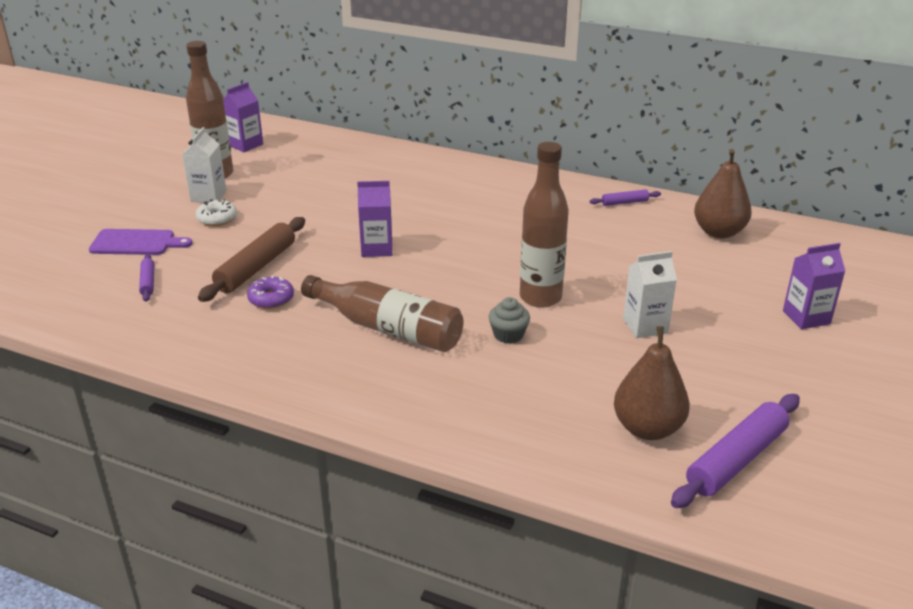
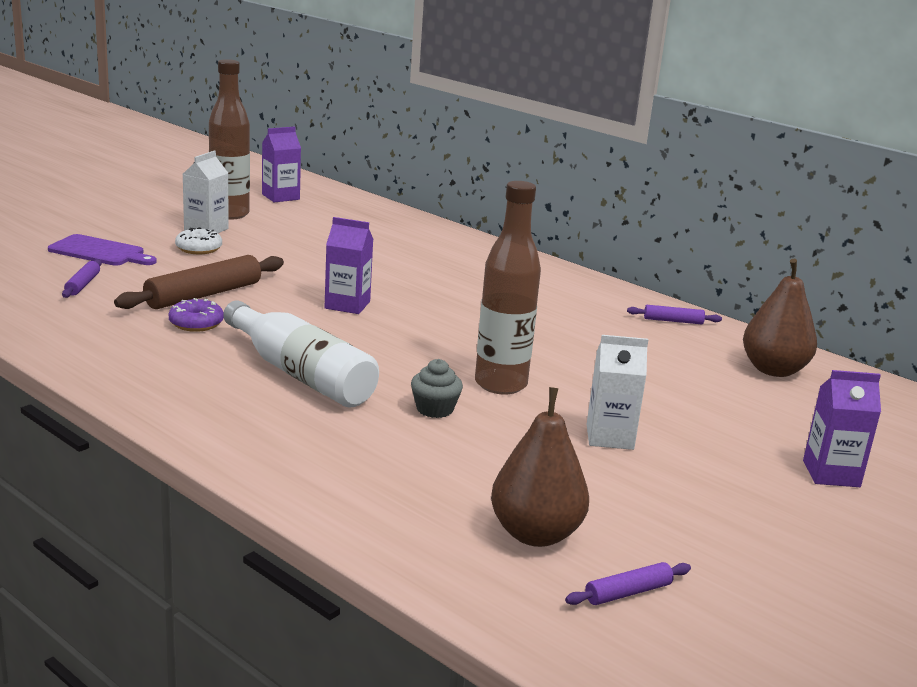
camera: 15 degrees right, 10 degrees down
brown bottle [301,275,463,352] -> white bottle [223,301,379,408]
purple rolling pin [671,394,800,508] -> purple rolling pin [565,562,691,605], size x0.50

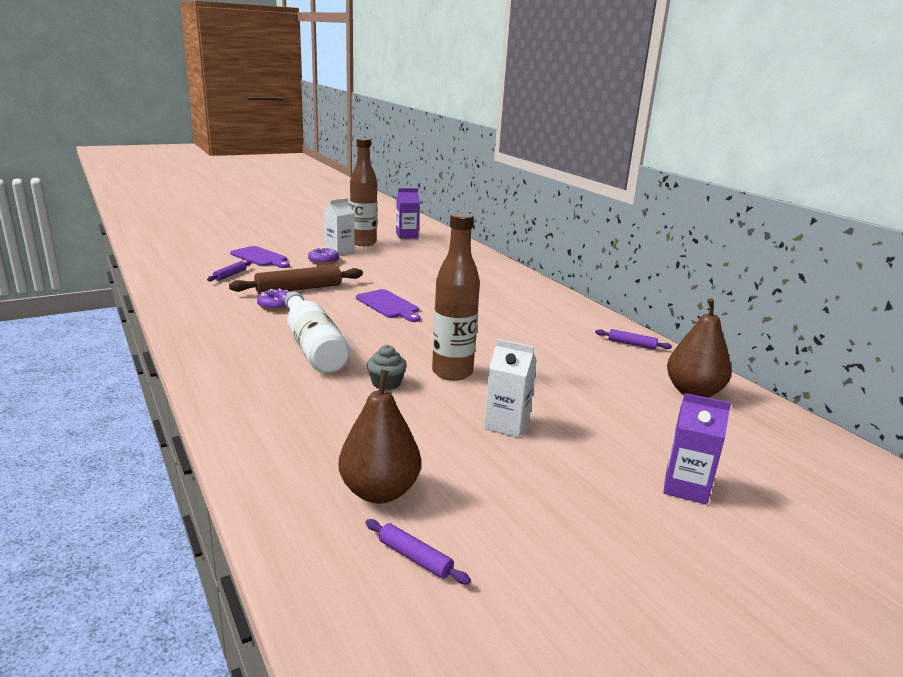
camera: 20 degrees right, 0 degrees up
white donut [175,227,222,254] -> purple donut [308,247,339,265]
purple carton [324,217,373,314] -> purple cutting board [356,289,421,322]
purple rolling pin [565,562,691,605] -> purple rolling pin turned 45 degrees clockwise [365,519,471,584]

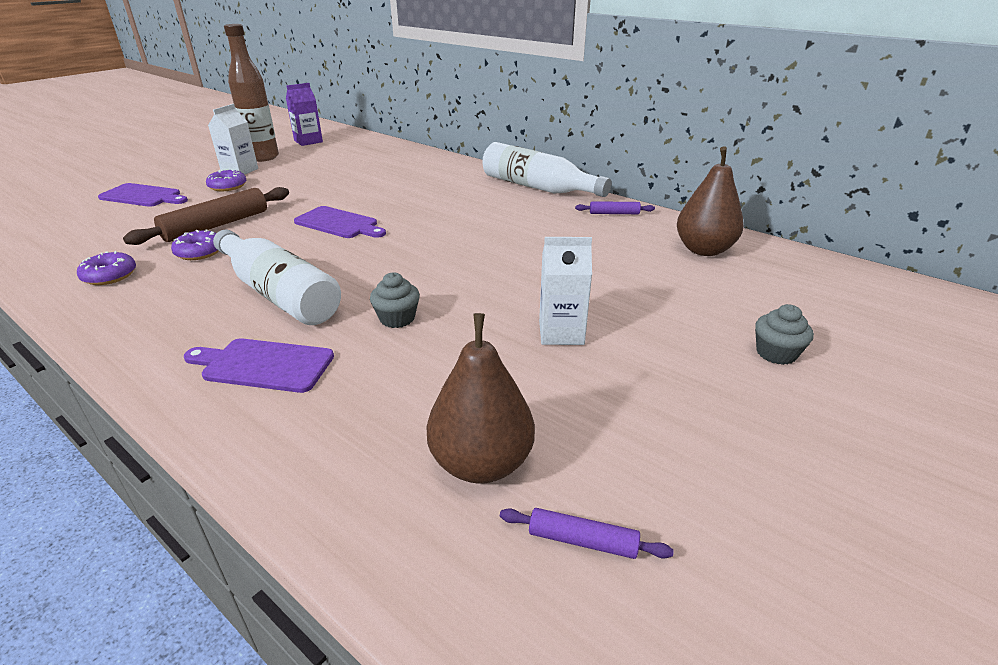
camera: 20 degrees left, 10 degrees up
purple rolling pin [207,261,252,281] -> none
brown bottle [432,212,480,381] -> none
purple carton [663,393,731,504] -> grey cupcake [755,304,814,365]
none -> purple donut [77,251,136,285]
none -> purple cutting board [184,338,334,393]
none -> white bottle [482,142,611,197]

